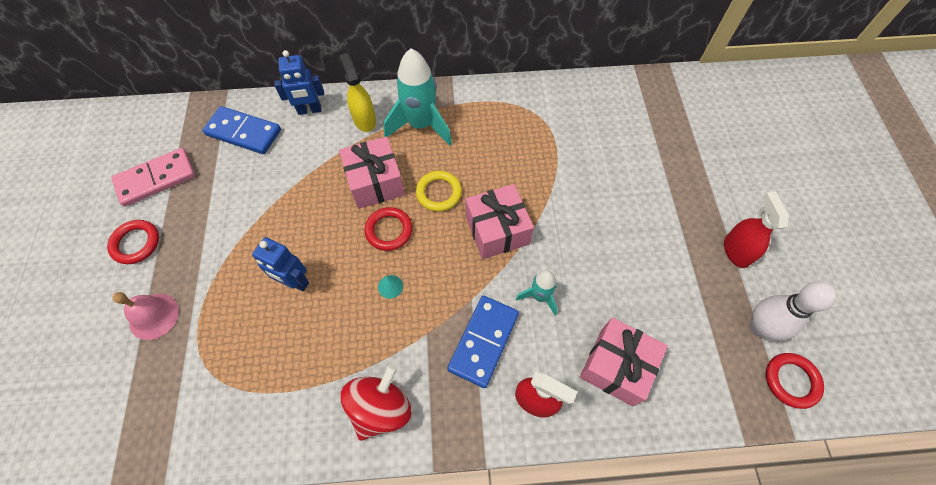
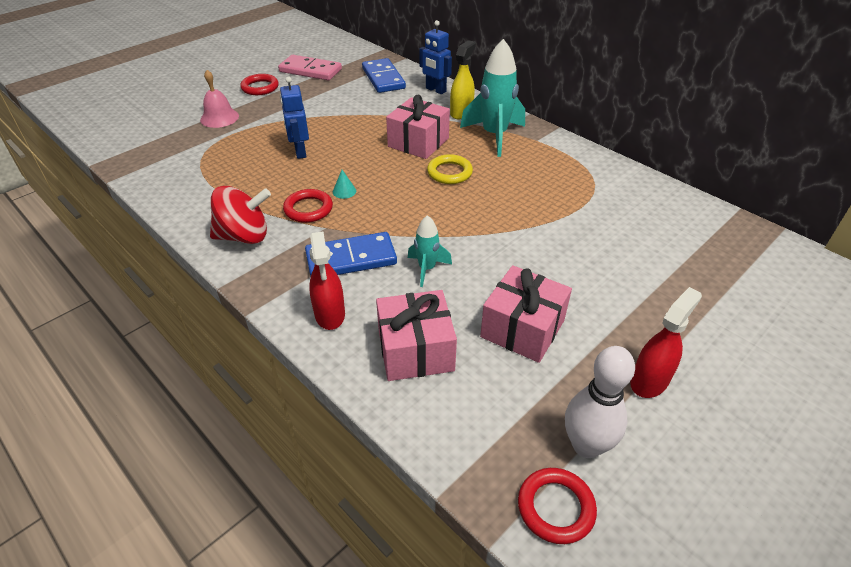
camera: 50 degrees right, 20 degrees down
red ring [365,207,413,251] -> red ring moved to [283,189,333,223]
pink gift [466,184,534,259] -> pink gift moved to [480,265,572,363]

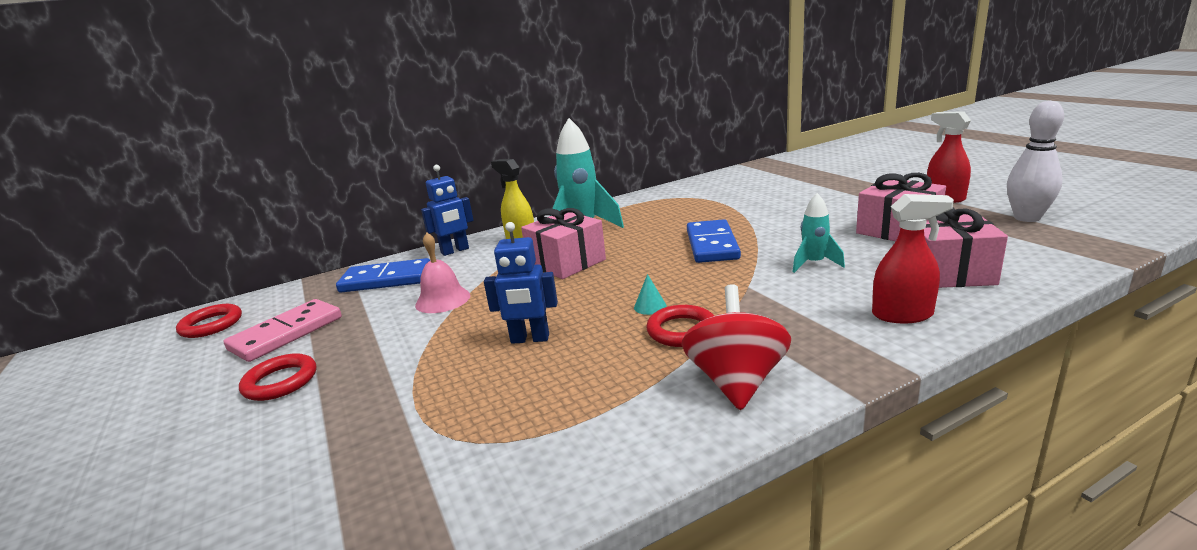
camera: 70 degrees left, 20 degrees down
pink bell [200,70,239,128] -> pink bell moved to [415,232,470,313]
blue domino [305,232,397,277] -> blue domino moved to [687,219,741,263]
yellow ring [427,154,473,184] -> none
red ring [518,468,597,544] -> red ring moved to [176,304,242,338]

